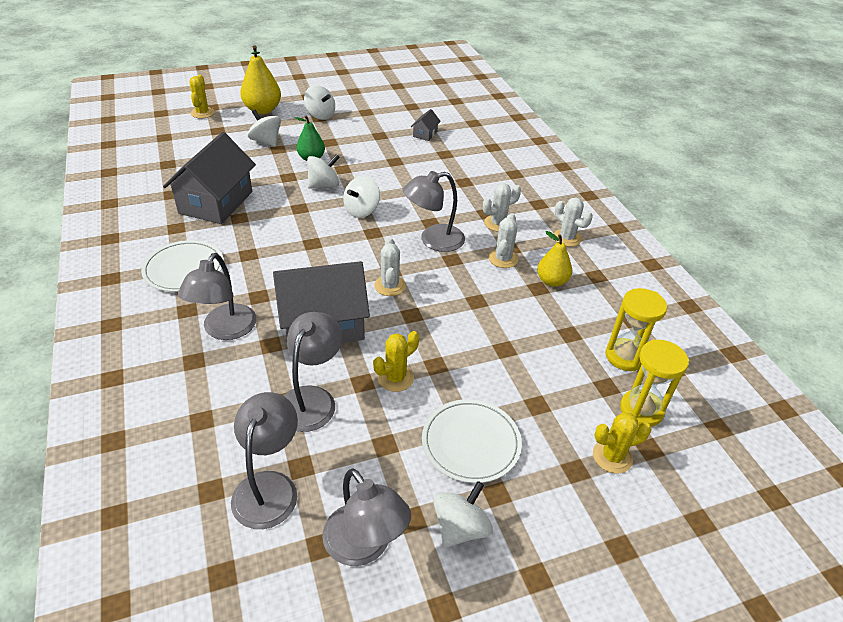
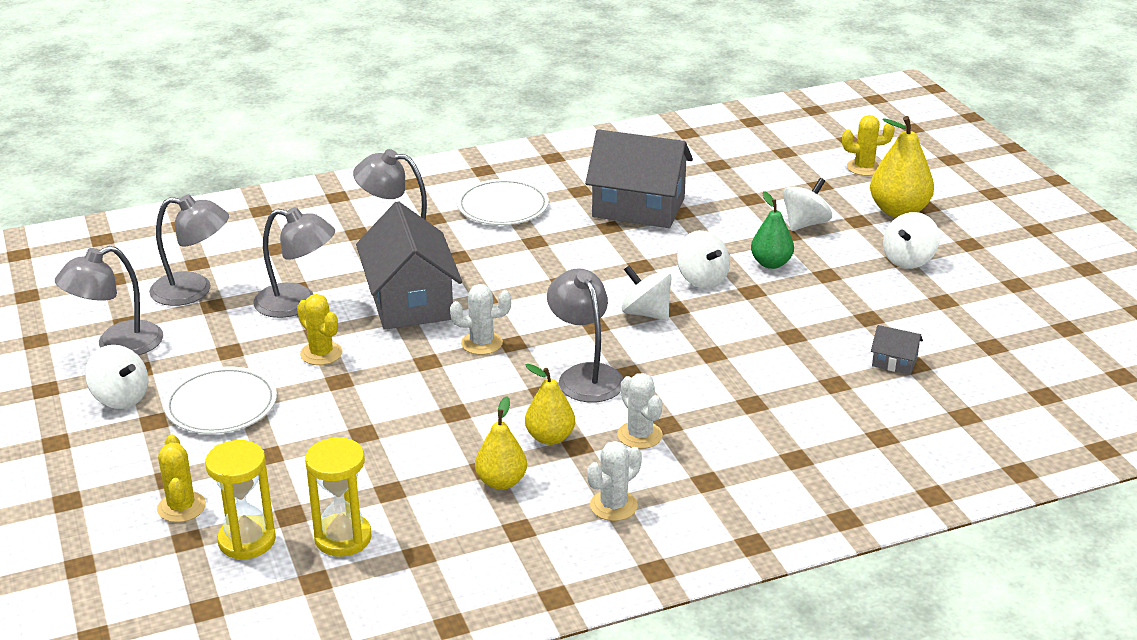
camera: 90 degrees right, 10 degrees down
white cactus [488,213,518,268] -> yellow pear [525,364,575,445]

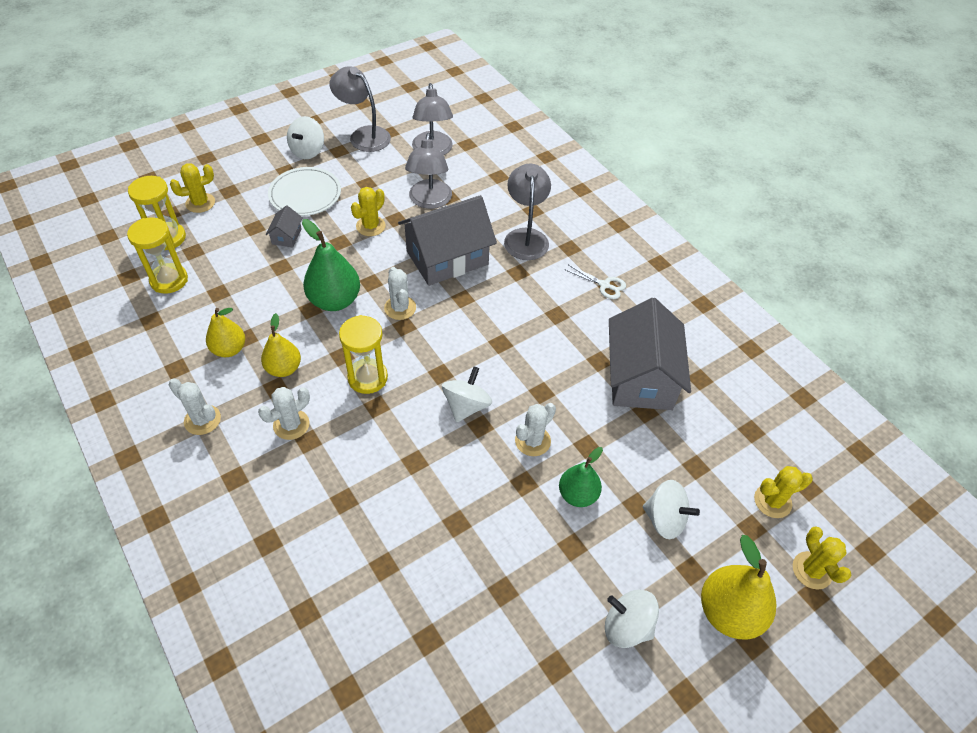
camera: 75 degrees right, 20 degrees up
white plate [457,179,549,225] -> white scissors [566,265,626,299]
grey lamp [547,268,624,402] -> yellow hourglass [339,315,388,394]
white spinning top [677,230,730,289] -> white cactus [515,403,556,456]
grey house [871,325,923,375] -> grey house moved to [266,205,303,248]
none -> green pear [302,219,360,311]
none -> yellow cactus [754,466,813,518]

